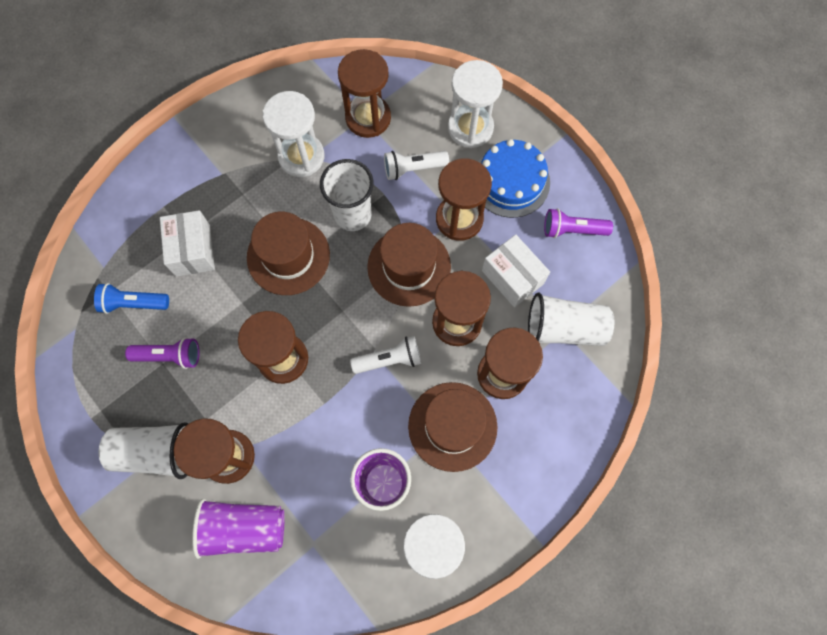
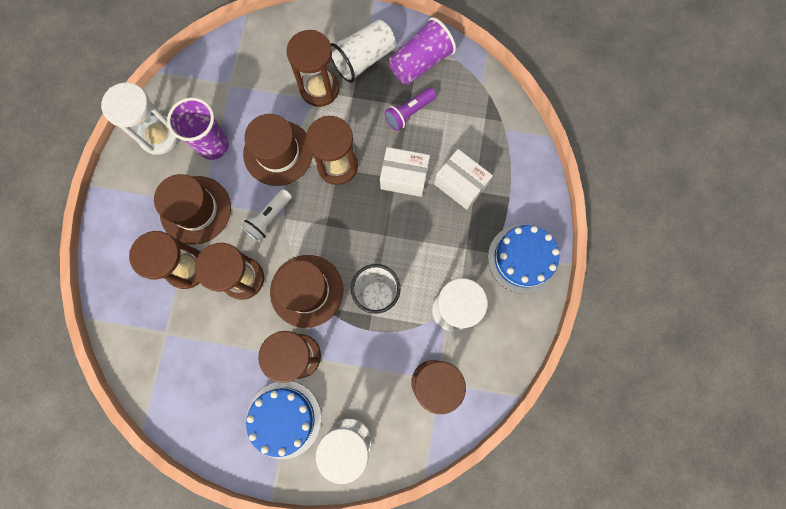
camera: 140 degrees right, 5 degrees up
blue flashlight [94,283,169,314] -> none
purple cup [192,499,284,559] -> purple cup moved to [389,17,456,85]
brown hat [247,212,330,295] -> brown hat moved to [243,114,313,186]
white flashlight [384,151,449,180] -> none
white box [482,234,550,307] -> white box moved to [380,147,430,197]
white cup [528,293,614,346] -> none
purple flashlight [544,208,613,238] -> none
none -> blue cake [488,225,560,294]

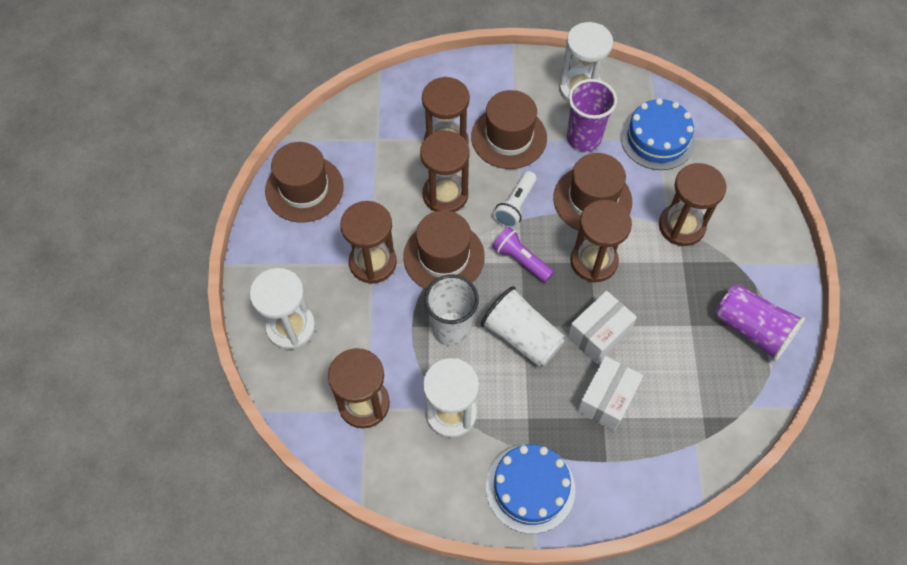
camera: 80 degrees right, 15 degrees down
white flashlight [241,189,292,242] -> white flashlight turned 90 degrees counterclockwise [493,171,537,228]
blue cake [246,381,322,459] -> blue cake moved to [621,98,695,170]
white cup [330,20,395,83] -> white cup moved to [481,286,565,367]
white box [380,147,430,197] -> white box turned 45 degrees clockwise [568,291,637,364]
purple flashlight [384,88,436,131] -> purple flashlight moved to [492,227,554,282]
none -> brown hat [265,142,344,223]

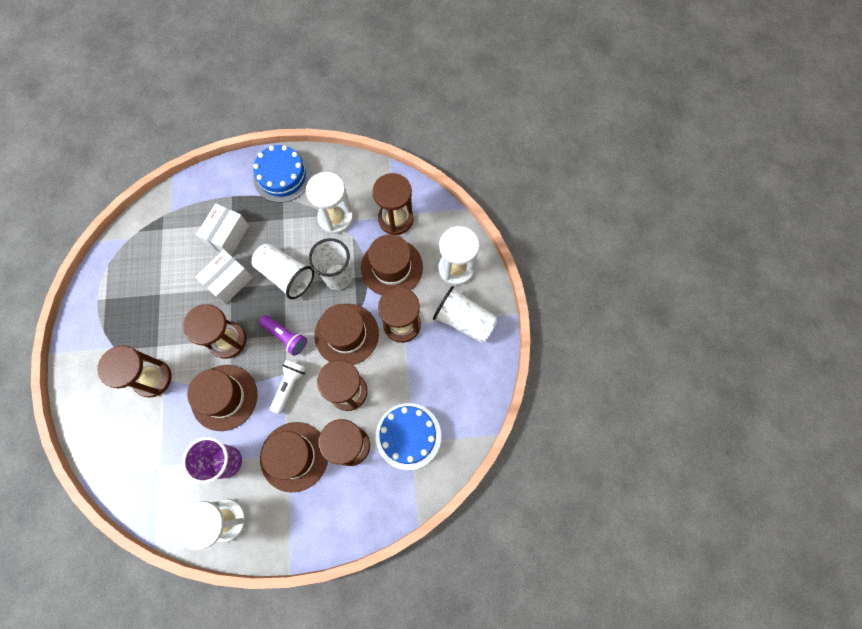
camera: 175 degrees right, 10 degrees up
brown hat [265,142,344,223] -> brown hat moved to [361,234,423,295]
blue cake [621,98,695,170] -> blue cake moved to [376,403,441,470]
purple cup [715,284,805,361] -> none
none -> white cup [433,286,498,343]

